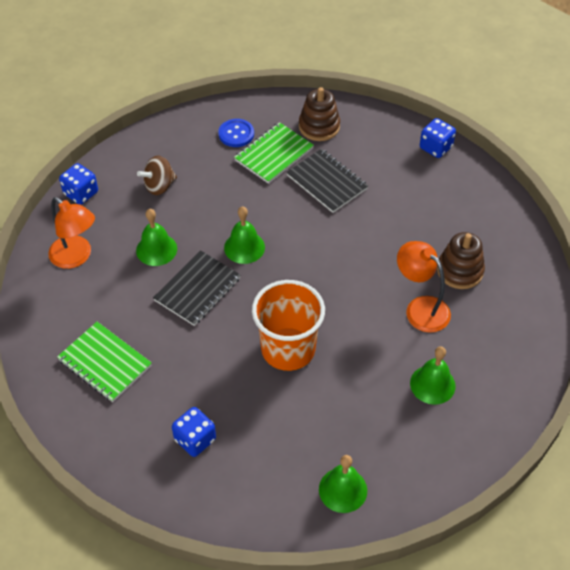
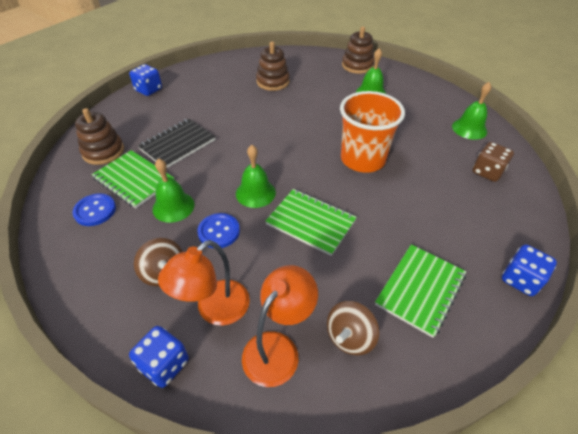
camera: 95 degrees left, 5 degrees down
green bell [136,209,177,266] -> green bell moved to [153,158,194,223]
black notebook [153,250,241,326] -> green notebook [265,189,357,256]
blue dice [172,407,216,457] -> blue dice moved to [502,245,557,296]
orange lamp [397,241,451,333] -> orange lamp moved to [158,240,250,326]
none -> blue button [197,213,240,248]
none -> brown spinning top [327,301,379,356]
none -> brown stacking toy [342,26,374,74]
none -> brown dice [472,142,514,182]

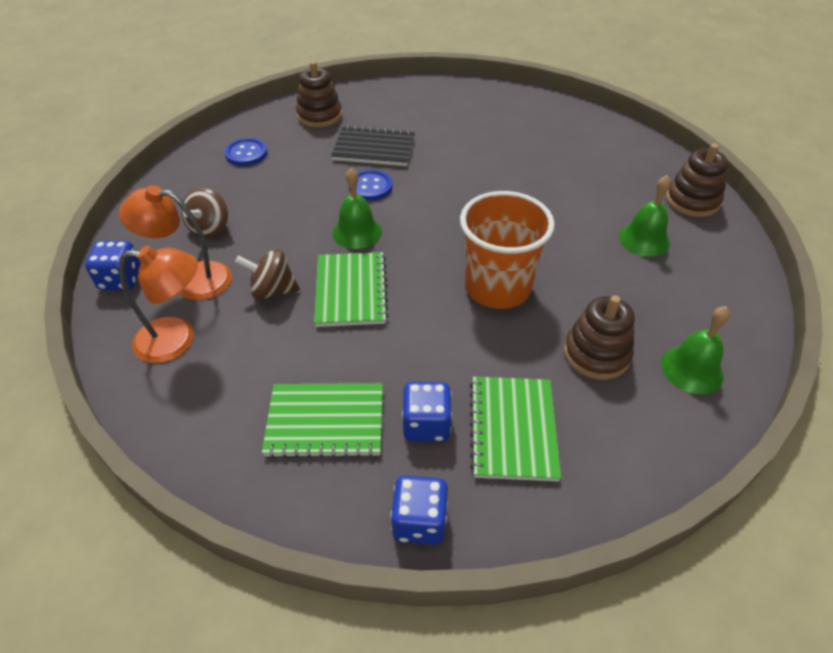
camera: 55 degrees right, 0 degrees up
green notebook [91,150,174,208] -> green notebook moved to [470,377,561,481]
blue dice [129,64,162,96] -> blue dice moved to [402,382,452,442]
green bell [153,158,194,223] -> none
blue button [197,213,240,248] -> blue button moved to [349,170,393,201]
brown stacking toy [256,42,290,91] -> brown stacking toy moved to [564,296,635,380]
brown spinning top [327,301,379,356] -> brown spinning top moved to [235,249,300,300]
brown dice [472,142,514,182] -> none

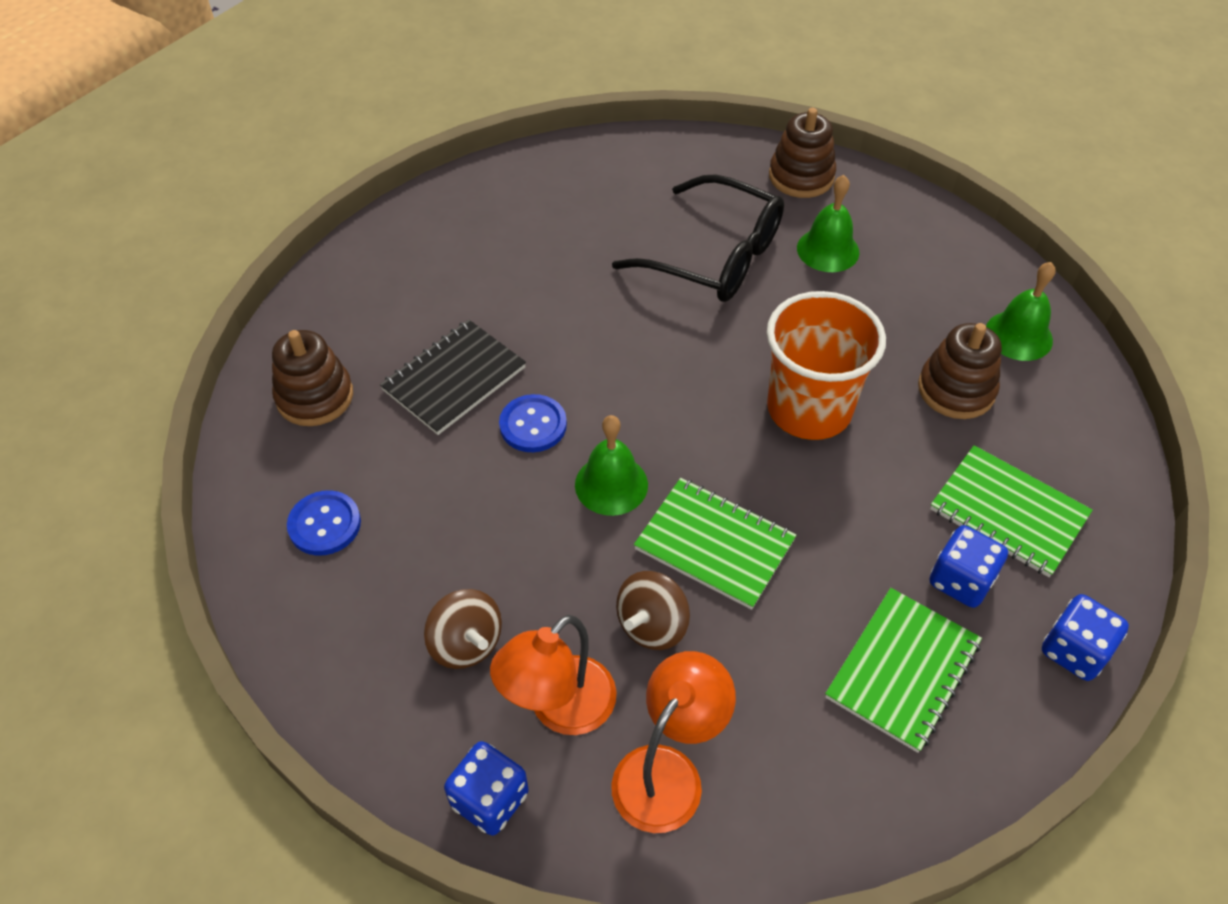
camera: 55 degrees left, 5 degrees up
none -> black glasses [612,174,784,302]

